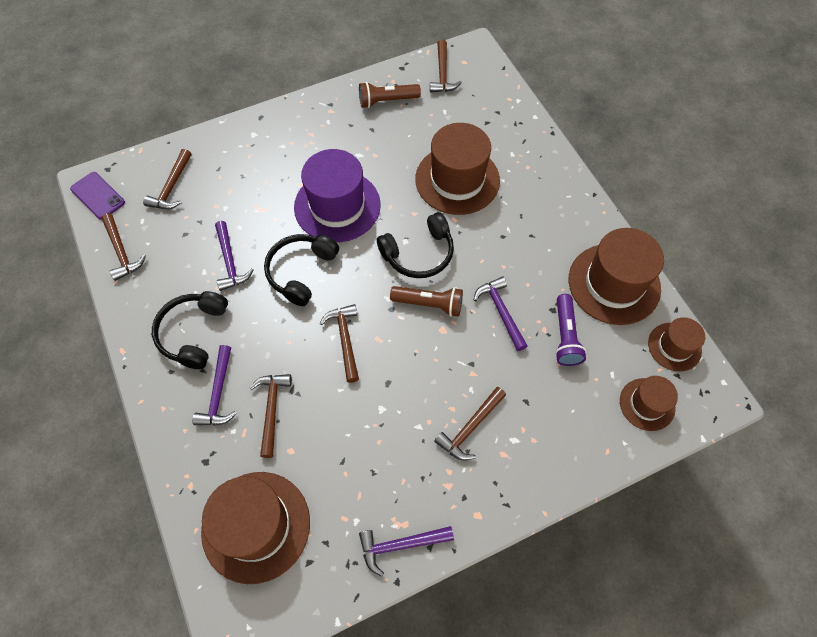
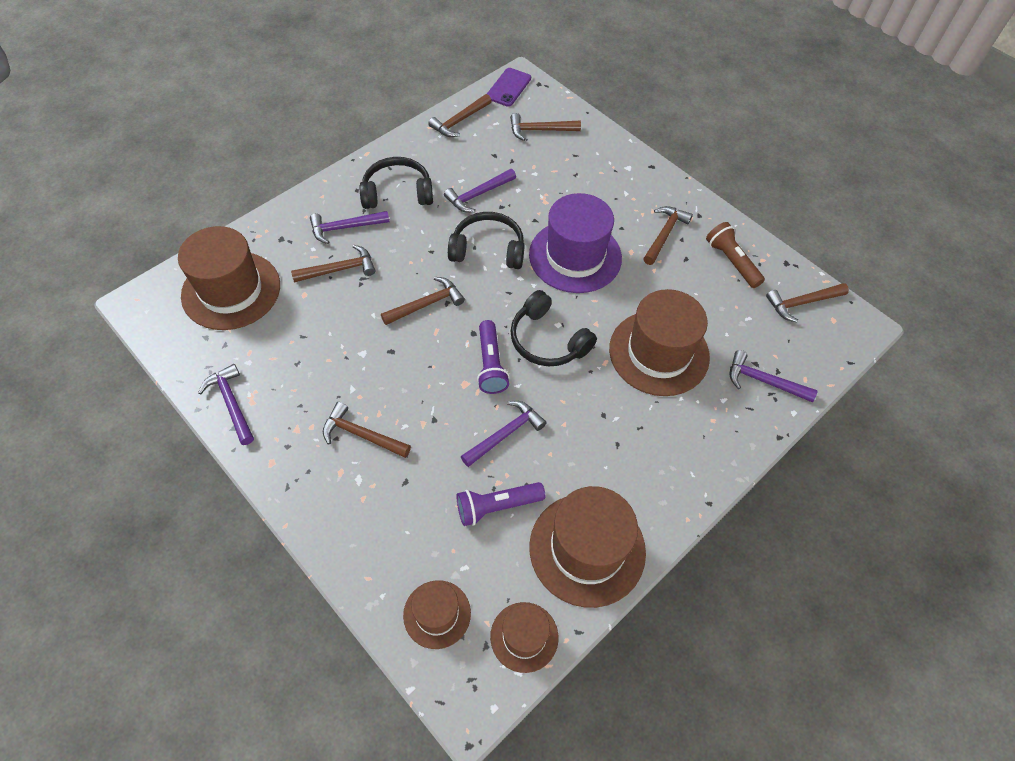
camera: 70 degrees right, 5 degrees down
brown flashlight [390,286,463,317] -> purple flashlight [477,320,510,394]
none -> brown hammer [643,206,693,265]
none -> purple hammer [729,350,818,402]

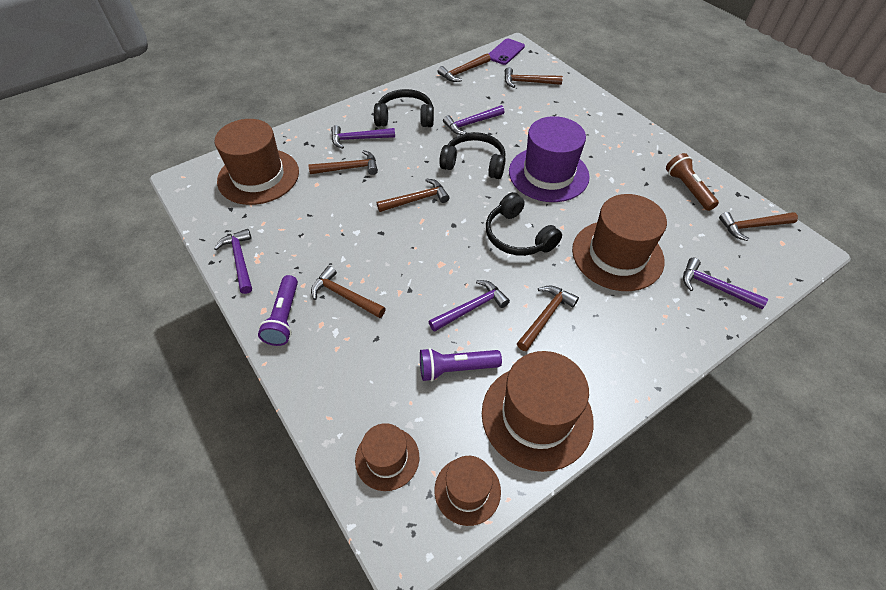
camera: 10 degrees right, 5 degrees down
purple flashlight [477,320,510,394] -> purple flashlight moved to [258,275,298,346]
brown hammer [643,206,693,265] -> brown hammer moved to [517,285,579,351]

